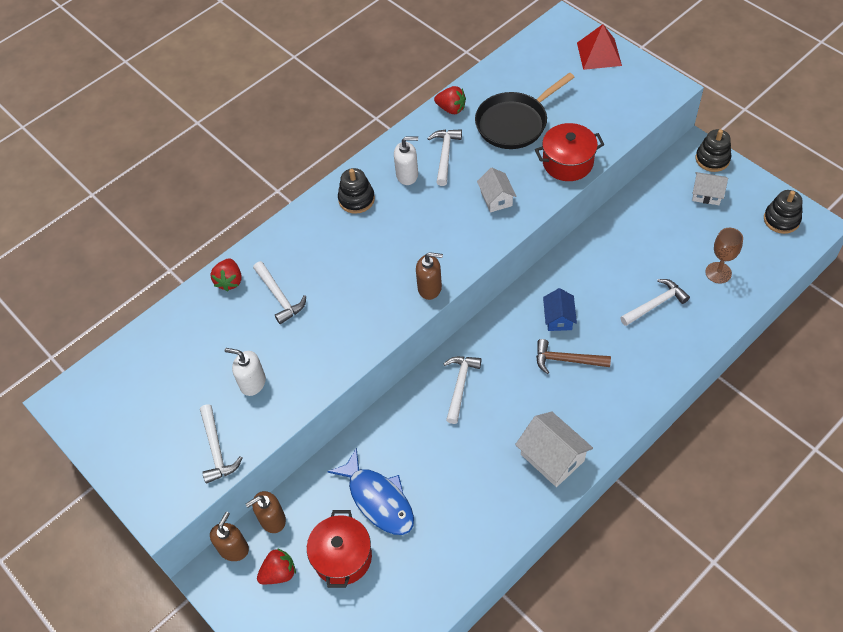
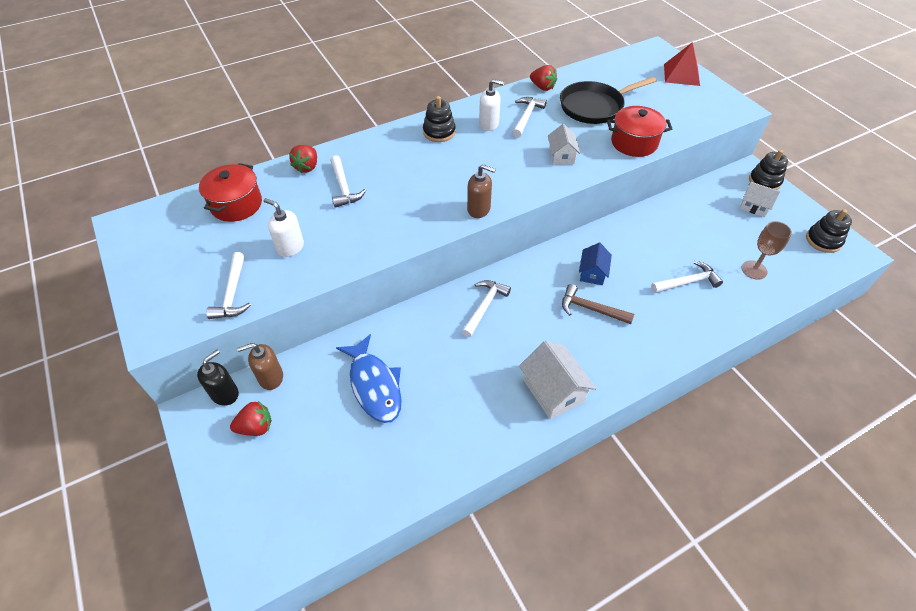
camera: 10 degrees right, 5 degrees down
brown soap dispenser [210,512,249,561] -> black soap dispenser [197,350,239,406]
red pot [307,510,372,588] -> red pot moved to [199,163,262,222]

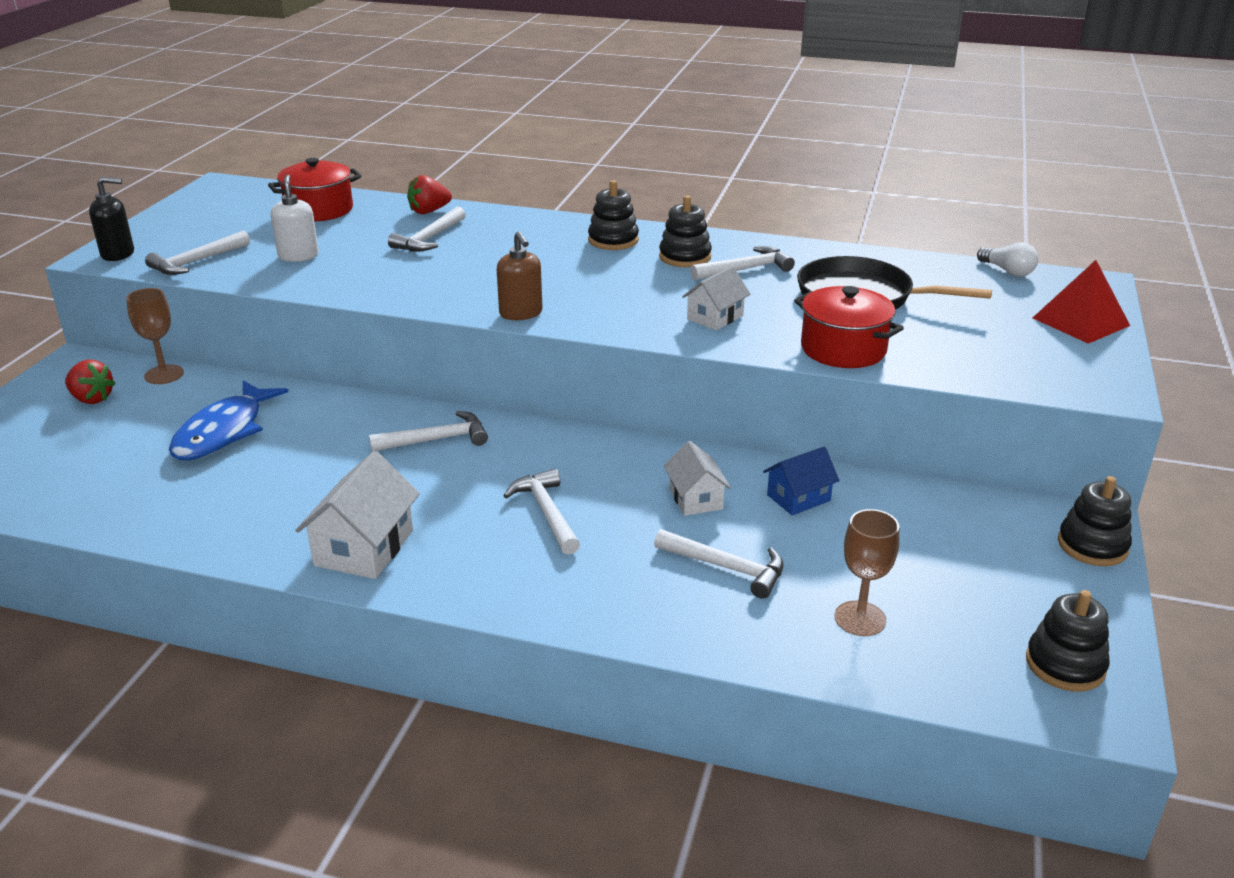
camera: 45 degrees right, 20 degrees down
black soap dispenser [197,350,239,406] -> black soap dispenser moved to [89,177,134,261]
brown soap dispenser [237,343,283,390] -> brown goblet [126,288,184,384]
white soap dispenser [479,79,504,131] -> black stacking toy [659,195,712,267]
red strawberry [530,65,557,91] -> none
brown hammer [562,284,634,324] -> white hammer [504,468,580,555]
blue house [579,243,612,285] -> blue house moved to [763,447,839,515]
white house [740,182,780,217] -> white house moved to [664,441,731,516]
none -> white light bulb [977,242,1039,277]

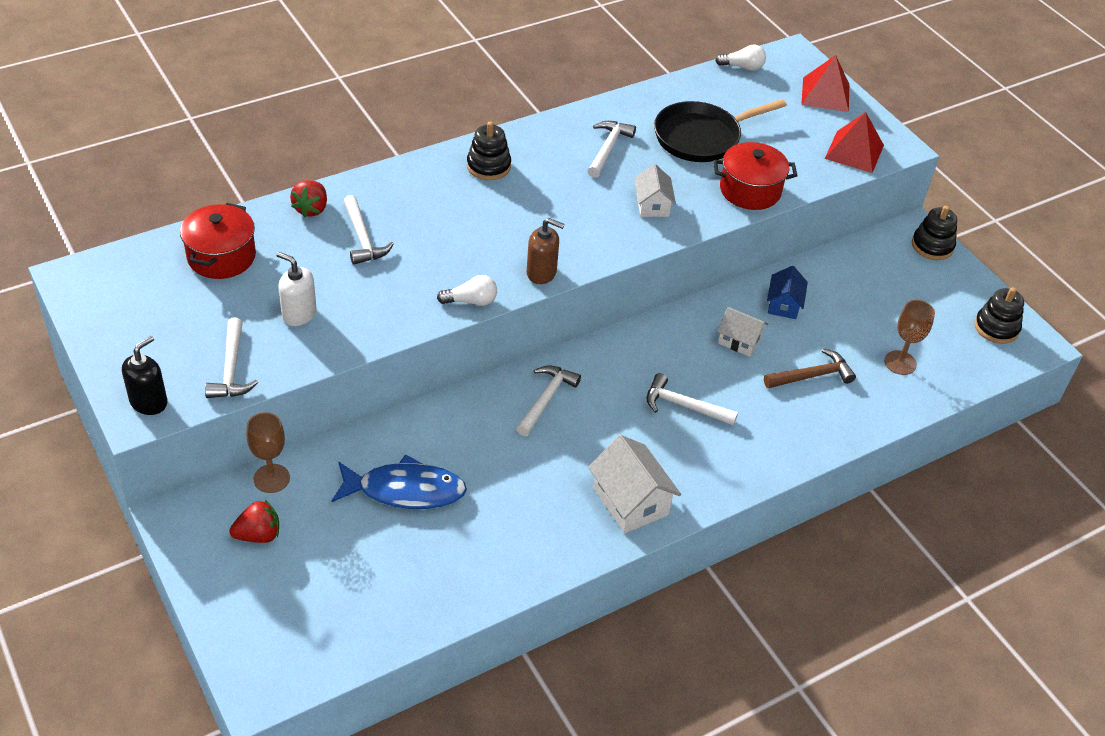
camera: 50 degrees left, 15 degrees up
blue fish [169,380,289,460] -> blue fish turned 60 degrees counterclockwise [331,454,467,509]
white hammer [654,529,784,599] -> brown hammer [764,349,856,388]
black stacking toy [659,195,712,267] -> none
none -> white light bulb [437,275,497,306]
none -> red pyramid [825,112,884,173]

